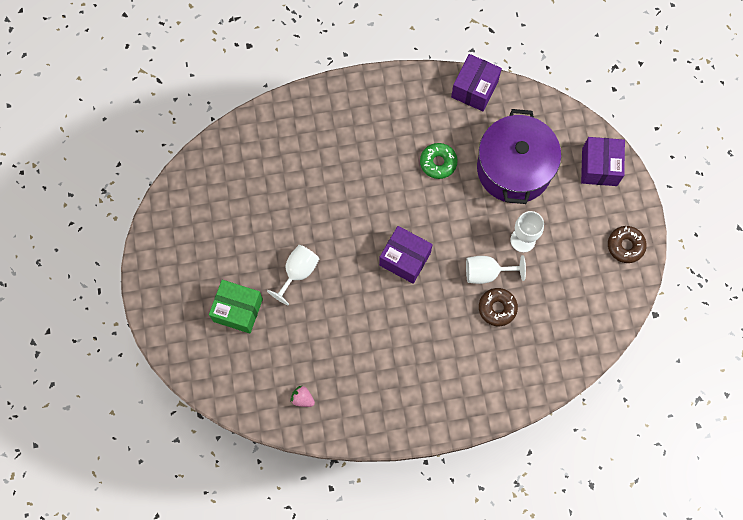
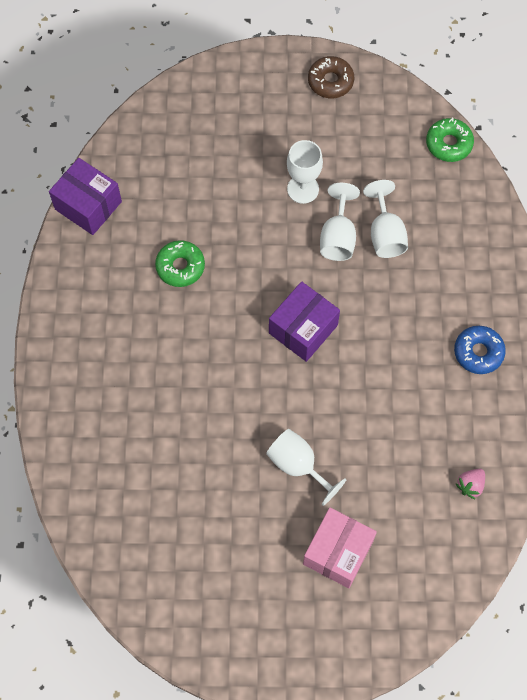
camera: 80 degrees left, 5 degrees down
green box [209,280,263,334] -> pink box [303,508,377,588]
purple pot [477,109,561,204] -> none
brown donut [479,288,518,326] -> white goblet [363,180,408,258]
purple box [581,137,625,186] -> none
none -> green donut [426,118,474,162]
none -> blue donut [454,326,506,374]

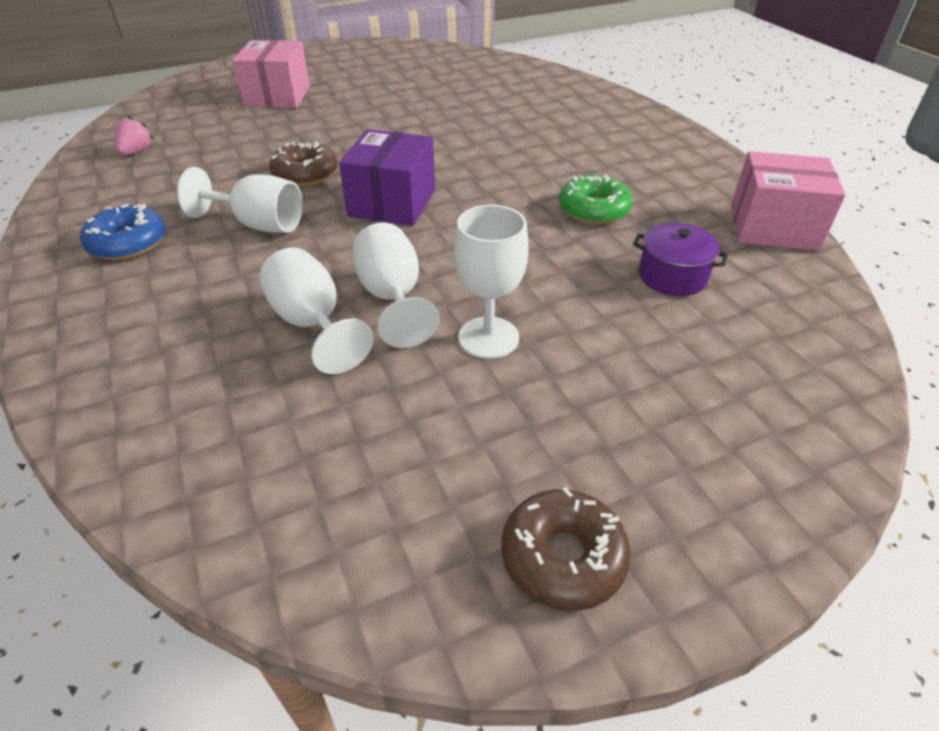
camera: 155 degrees right, 25 degrees down
purple box [49,158,122,235] -> pink box [731,151,846,251]
white goblet [266,429,347,506] -> white goblet moved to [177,167,303,233]
green donut [426,118,474,162] -> none
none -> brown donut [269,142,338,186]
none -> purple pot [633,223,728,296]

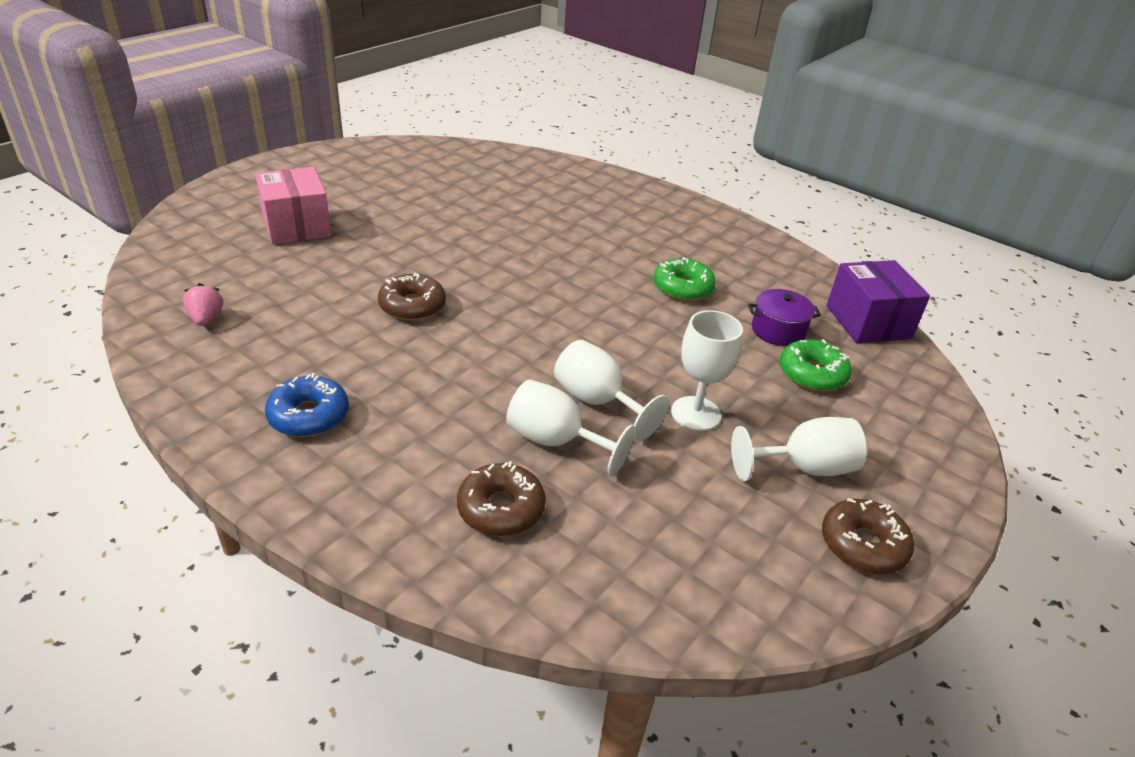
camera: 30 degrees left, 5 degrees down
white goblet [177,167,303,233] -> white goblet moved to [731,417,867,481]
purple box [339,129,435,226] -> purple box moved to [826,260,930,343]
pink box [731,151,846,251] -> none
none -> brown donut [457,461,546,536]
none -> green donut [780,339,852,392]

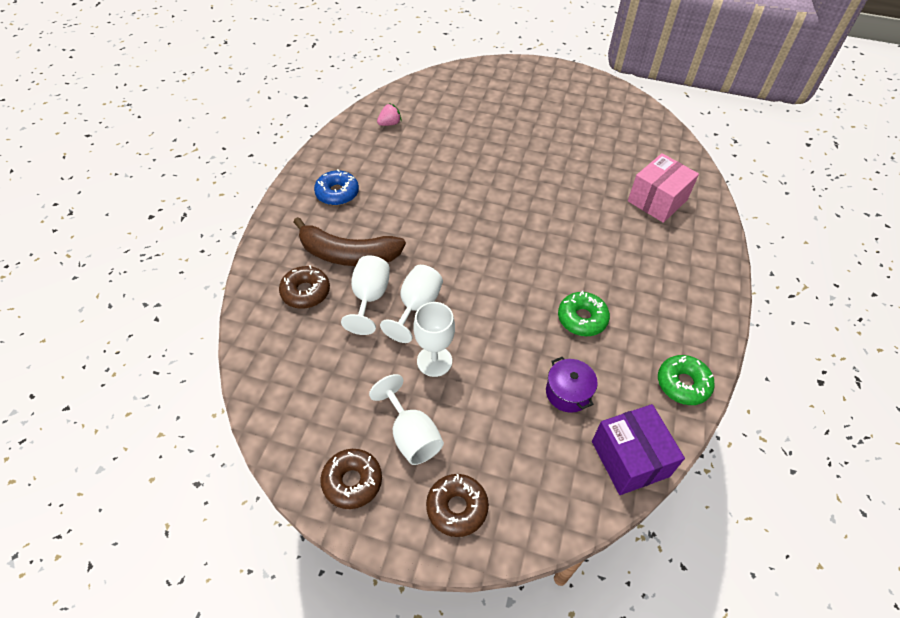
camera: 70 degrees right, 15 degrees up
pink box [255,167,331,245] -> pink box moved to [628,153,699,223]
brown donut [378,273,446,321] -> brown donut moved to [426,474,489,537]
green donut [780,339,852,392] -> green donut moved to [658,355,715,405]
purple box [826,260,930,343] -> purple box turned 75 degrees counterclockwise [592,404,685,495]
none -> brown banana [293,217,406,266]

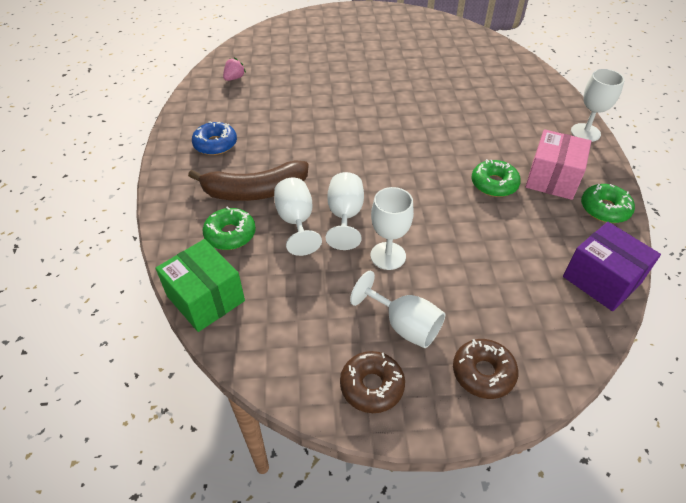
camera: 20 degrees left, 5 degrees down
brown donut [279,265,330,309] -> green donut [203,207,256,250]
purple pot [546,357,598,413] -> none
pink box [628,153,699,223] -> pink box moved to [525,129,591,200]
none -> green box [155,239,245,332]
none -> white goblet [571,69,625,142]

